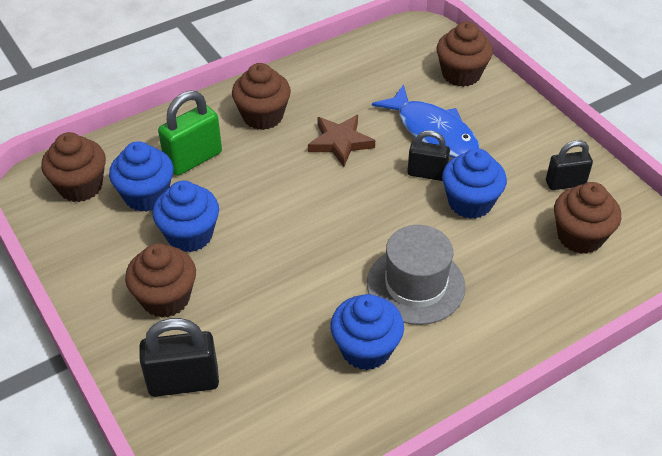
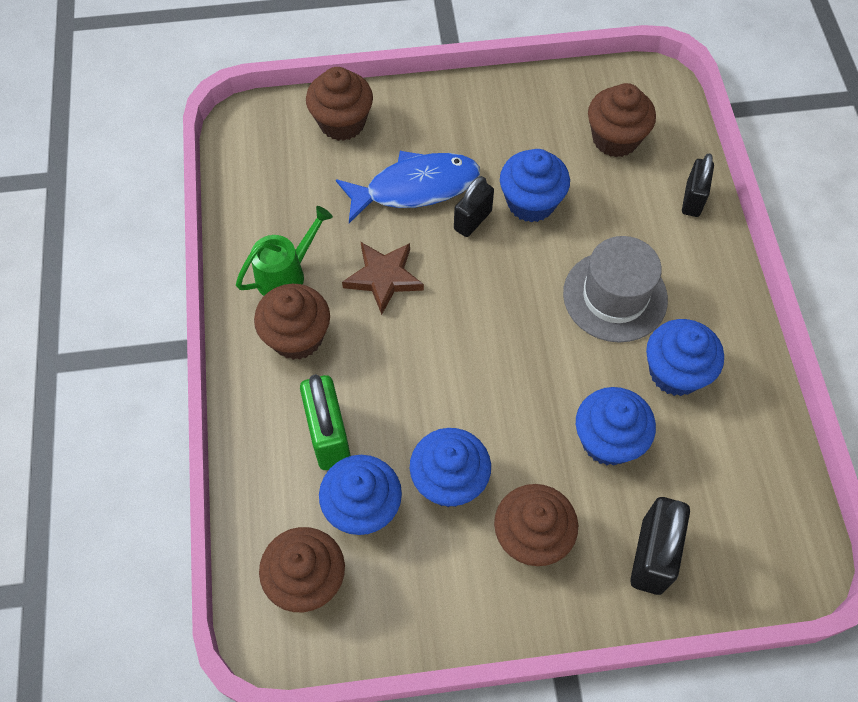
camera: 65 degrees left, 15 degrees up
black padlock [546,140,593,190] -> black padlock moved to [682,153,714,217]
none -> green watering can [236,206,333,296]
none -> blue cupcake [576,387,656,466]

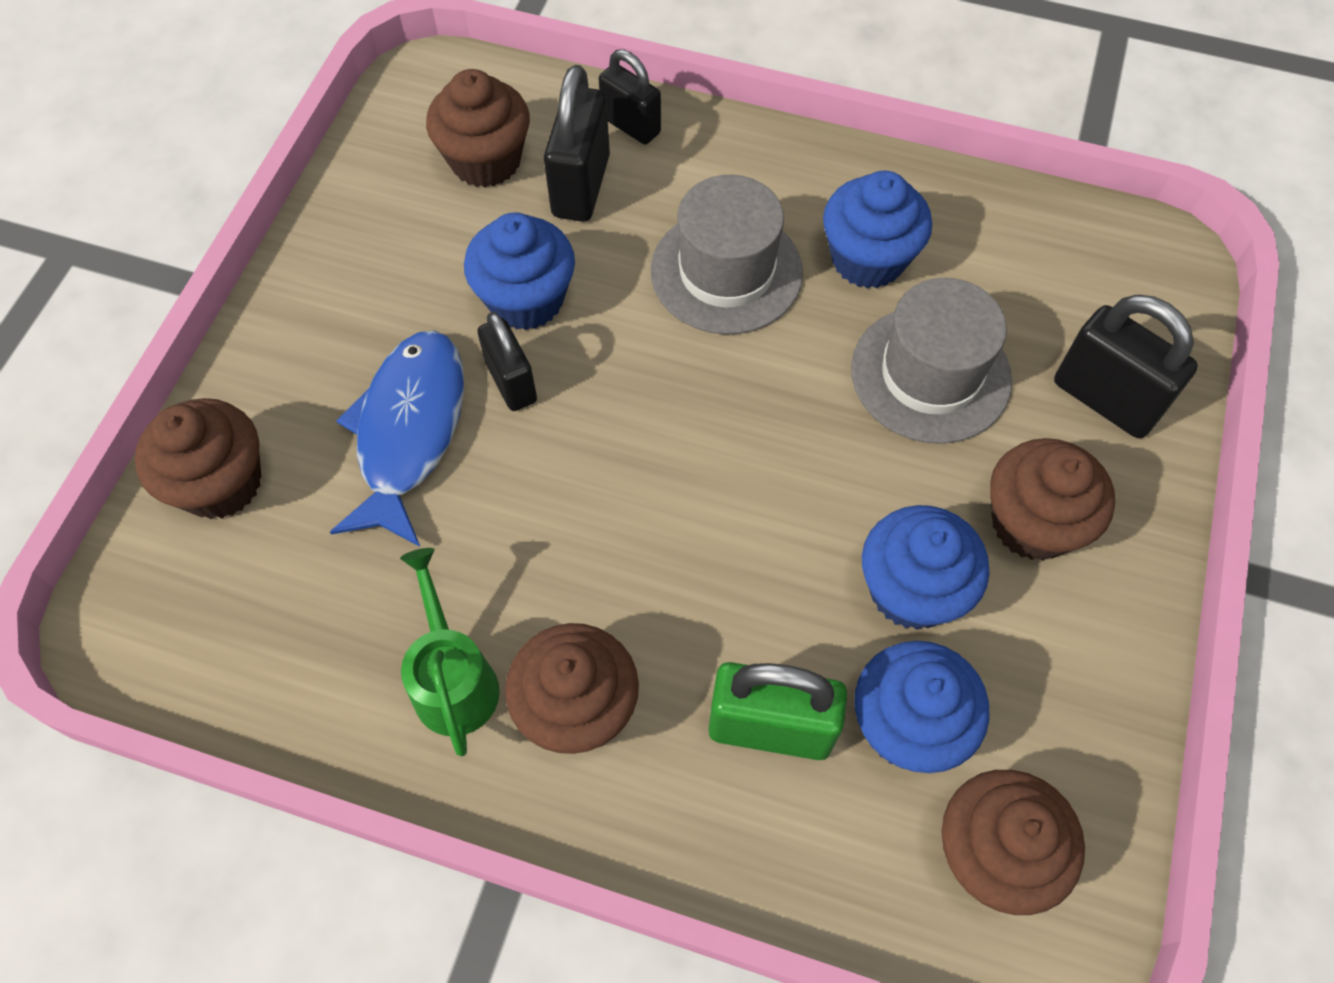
camera: 65 degrees left, 0 degrees up
brown star [342,242,424,315] -> none
blue cupcake [576,387,656,466] -> grey hat [851,278,1012,444]
none -> black padlock [544,65,610,222]

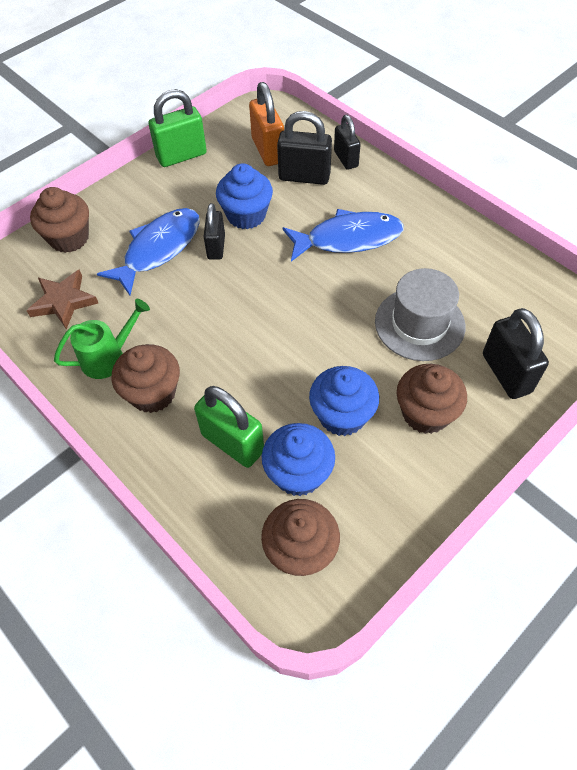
camera: 30 degrees right, 5 degrees down
green watering can [400,548,500,757] -> green watering can turned 45 degrees clockwise [54,299,150,379]
brown cupcake [426,69,530,187] -> orange padlock [249,82,284,166]
black padlock [544,65,610,222] -> black padlock turned 60 degrees clockwise [277,111,332,185]
grey hat [651,175,803,335] -> blue fish [283,209,404,262]
blue cupcake [823,171,932,288] -> none
none -> brown star [26,270,98,329]
none -> green padlock [149,89,207,167]

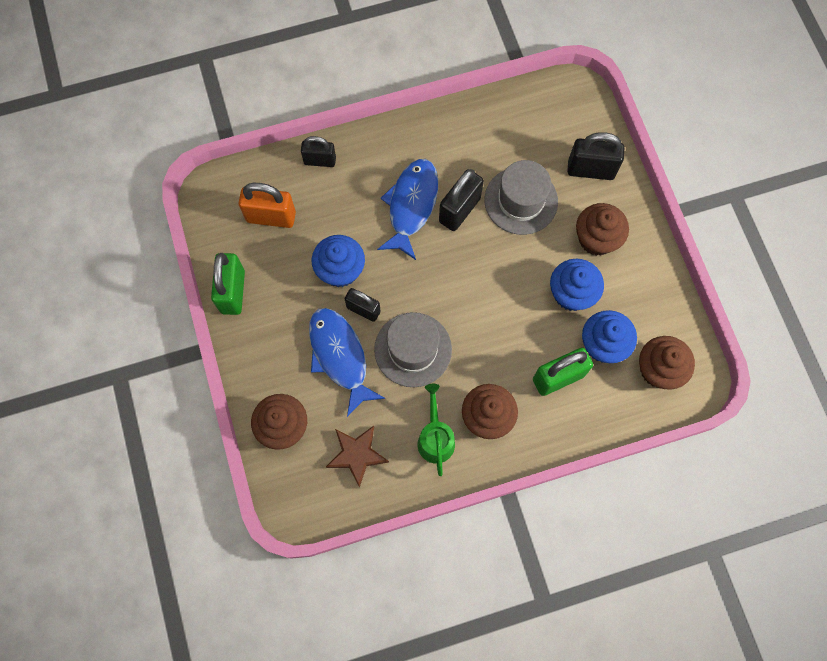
camera: 65 degrees left, 15 degrees up
black padlock [277,111,332,185] -> black padlock moved to [439,169,484,231]
none -> grey hat [374,312,452,387]

